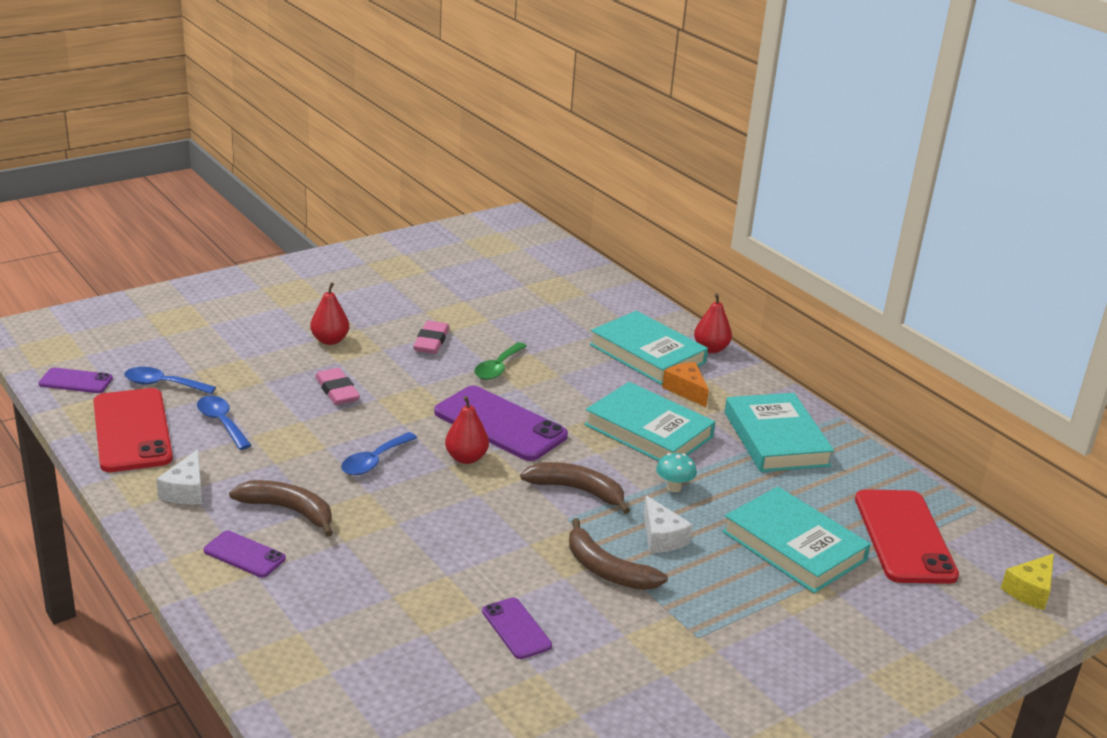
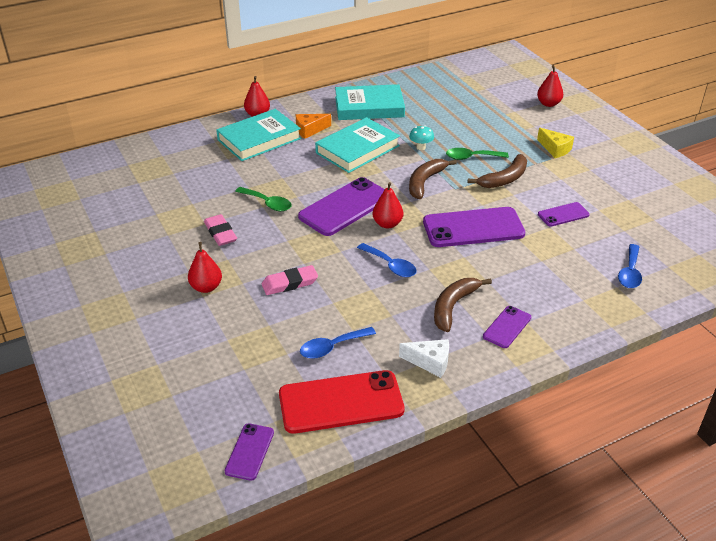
camera: 80 degrees left, 10 degrees up
blue spoon [124,367,216,394] -> blue spoon moved to [618,244,642,288]
pink eraser [413,321,449,354] -> pink eraser turned 45 degrees clockwise [204,214,237,246]
white cheese [644,495,693,553] -> green spoon [446,148,509,160]
turquoise book [722,487,871,593] -> none
red phone [855,489,959,584] -> none
yellow cheese [1001,553,1054,610] -> yellow cheese moved to [537,128,574,158]
none -> purple phone [423,207,525,247]
none -> red pear [537,65,563,107]

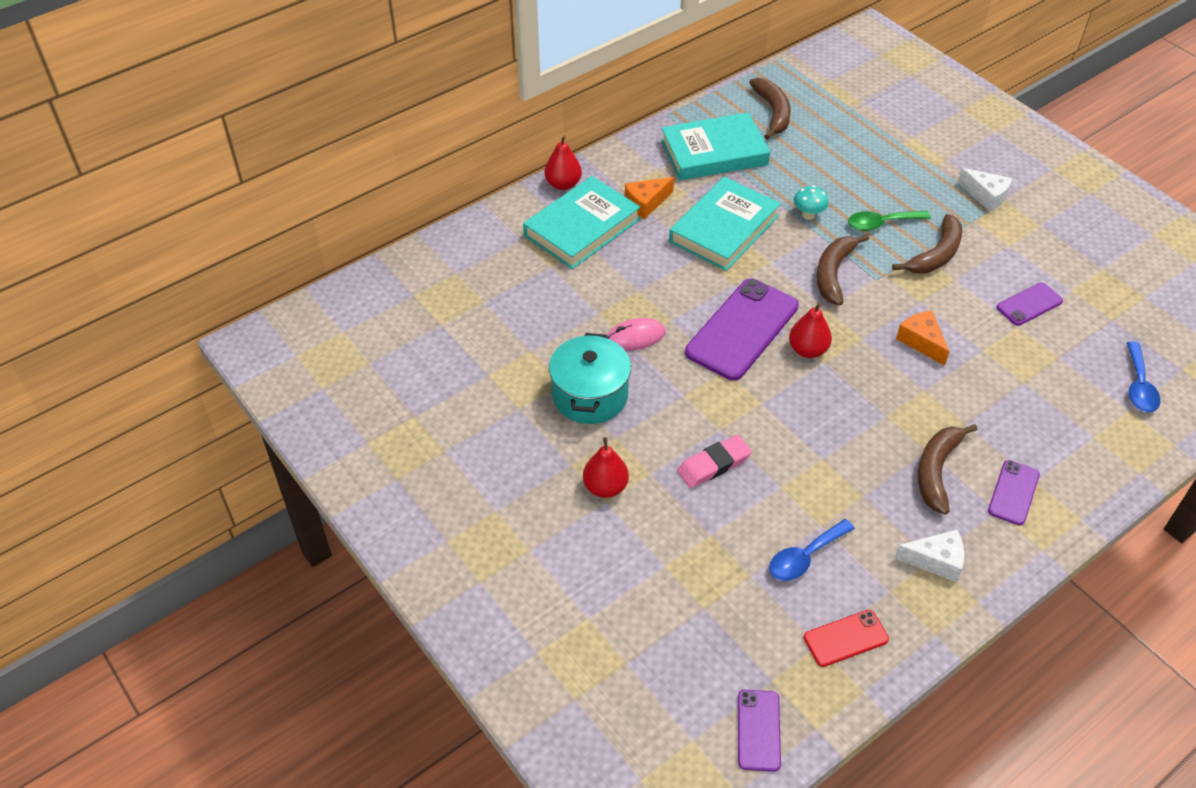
camera: 10 degrees left, 10 degrees up
pink eraser [204,214,237,246] -> turquoise pot [549,333,631,424]
green spoon [235,187,292,211] -> pink mouse [607,318,666,351]
red phone [279,370,405,434] -> red phone [804,610,889,667], size x0.51
blue spoon [357,243,417,277] -> none
purple phone [423,207,525,247] -> orange cheese [896,310,949,366]
red pear [537,65,563,107] -> none
yellow cheese [537,128,574,158] -> white cheese [958,168,1012,212]
none -> brown banana [749,78,791,140]

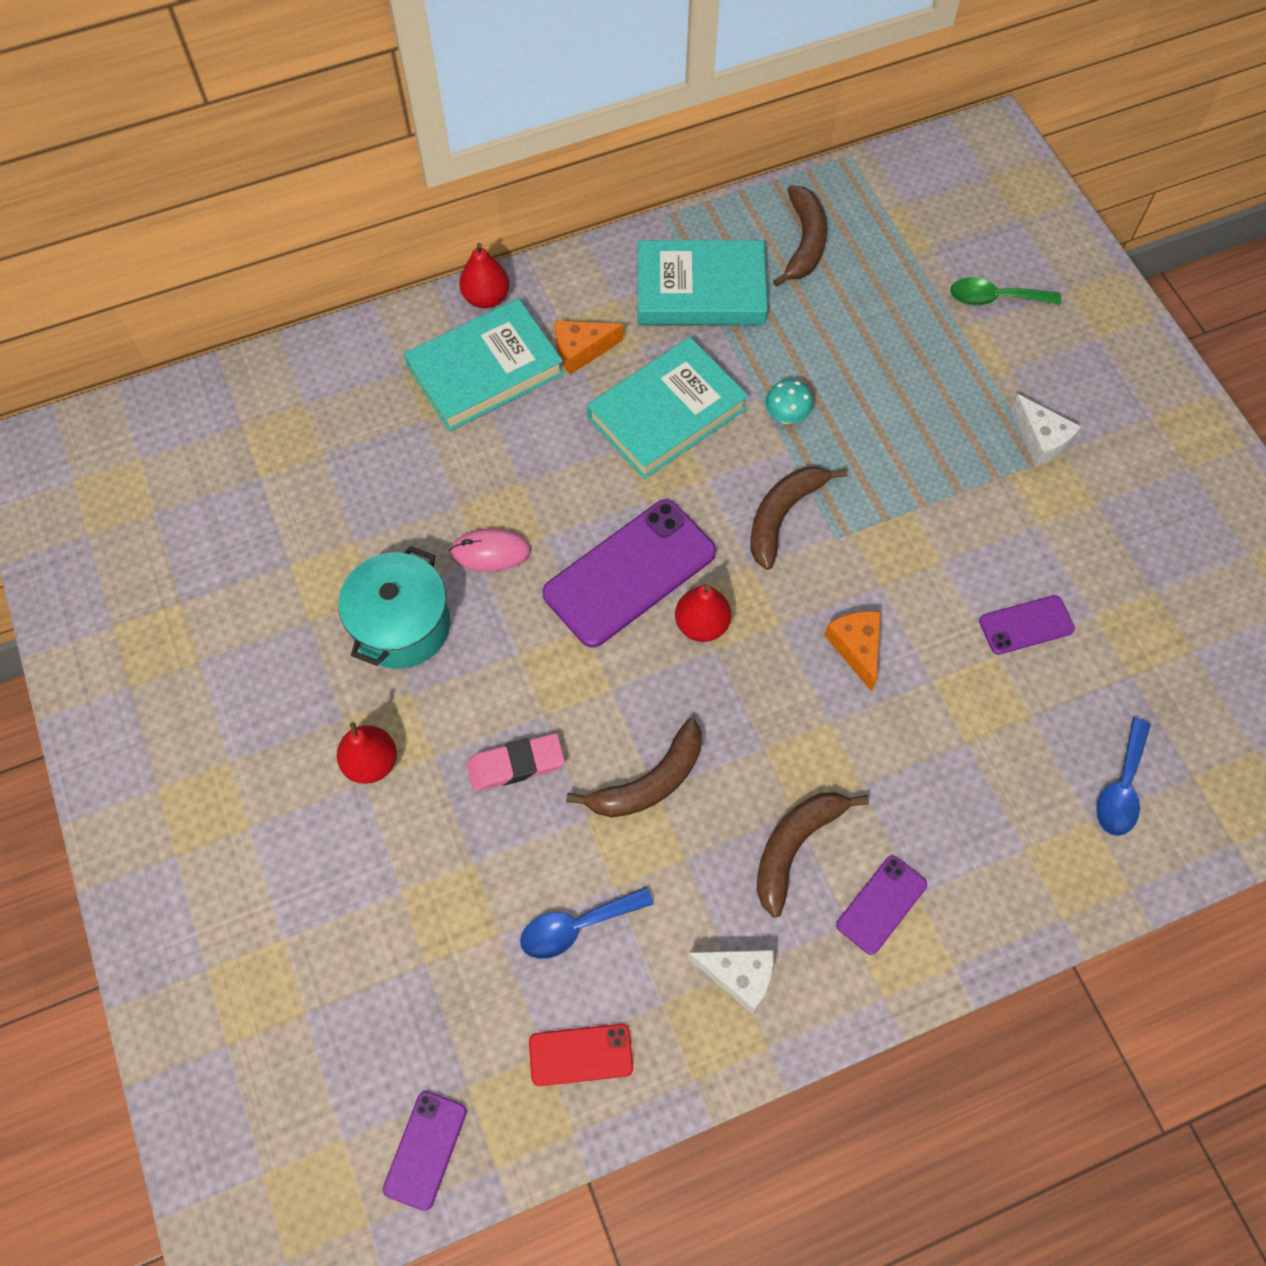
camera: 15 degrees right, 15 degrees up
green spoon [848,211,931,231] -> green spoon moved to [950,277,1061,306]
brown banana [892,214,962,274] -> brown banana moved to [566,718,702,818]

